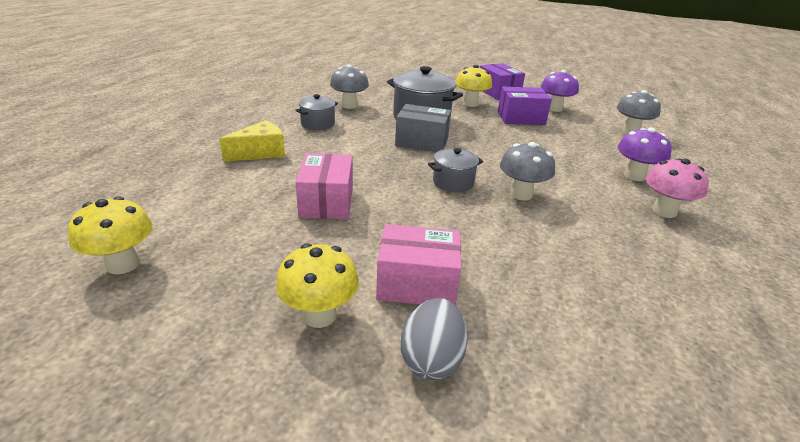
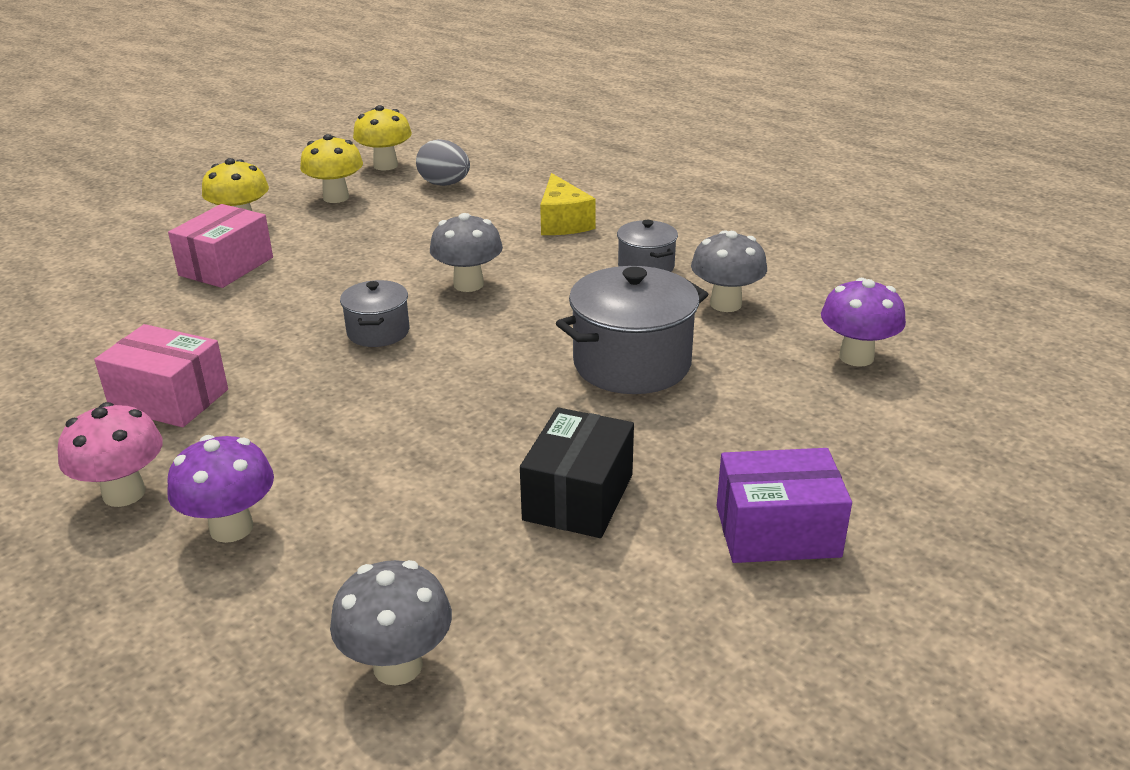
camera: 115 degrees right, 0 degrees up
pink box [295,153,353,219] -> pink box moved to [94,324,228,427]
grey box [395,104,451,152] -> none
grey egg [401,298,468,380] -> grey egg moved to [416,139,470,186]
yellow mushroom [455,65,492,107] -> yellow mushroom moved to [300,134,363,203]
purple box [498,87,552,125] -> black box [520,407,634,538]
grey mushroom [500,142,555,201] -> grey mushroom moved to [430,213,503,292]
purple mushroom [541,70,579,112] -> purple mushroom moved to [821,278,906,367]

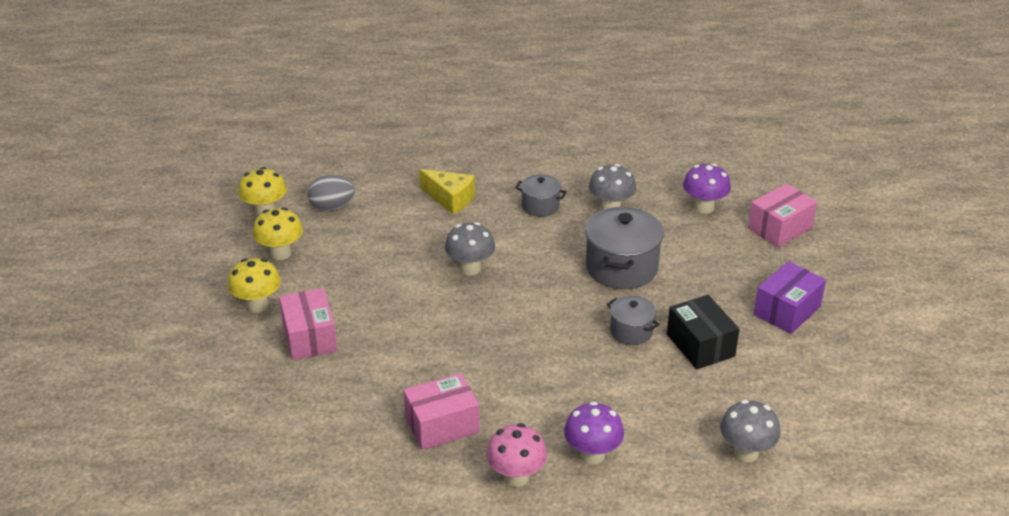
camera: 45 degrees left, 5 degrees up
grey pot [340,280,409,347] -> grey pot moved to [607,295,659,345]
none -> pink box [748,183,817,248]

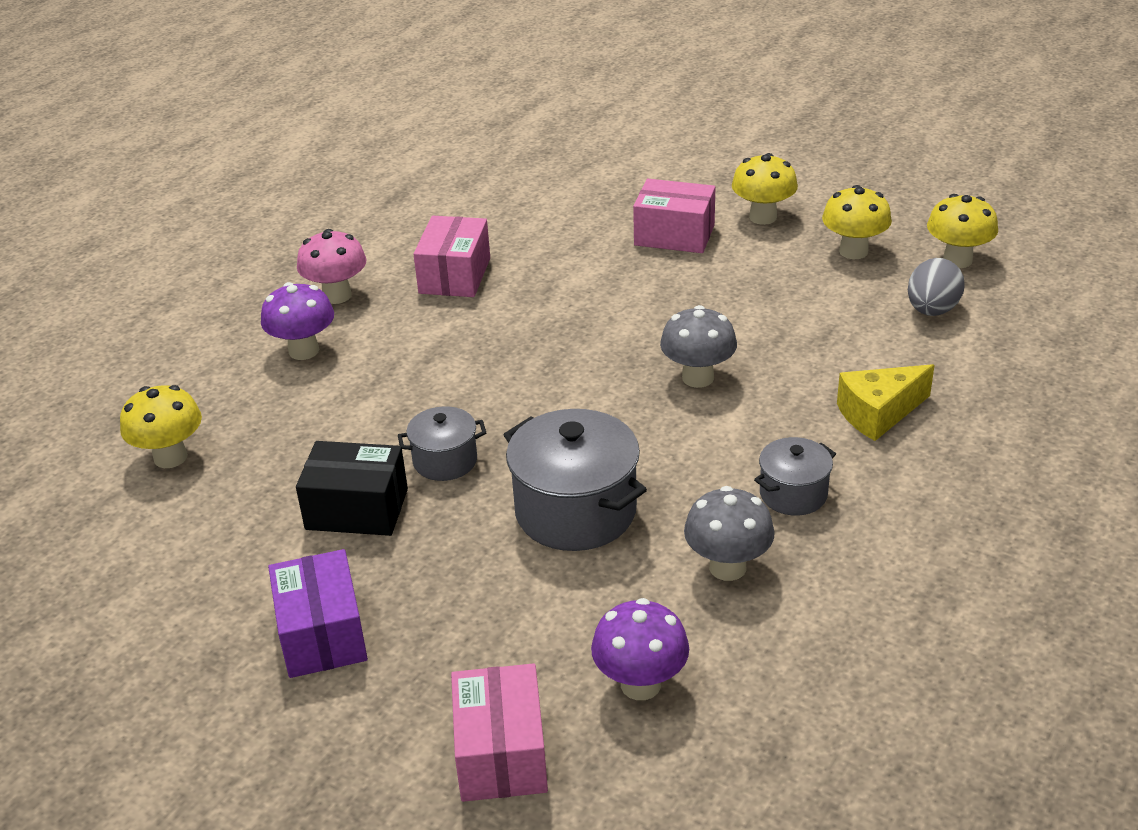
camera: 125 degrees right, 0 degrees up
grey mushroom [720,400,781,462] -> yellow mushroom [120,385,202,468]

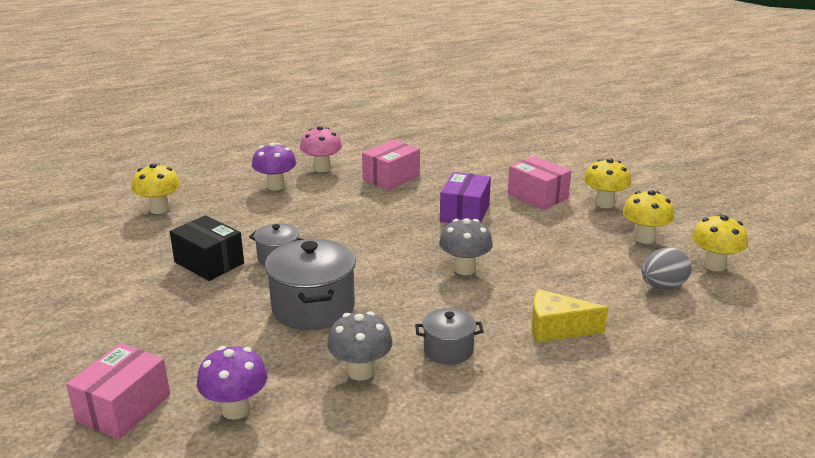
camera: 30 degrees right, 10 degrees down
purple box [268,549,368,678] -> purple box moved to [440,172,491,223]

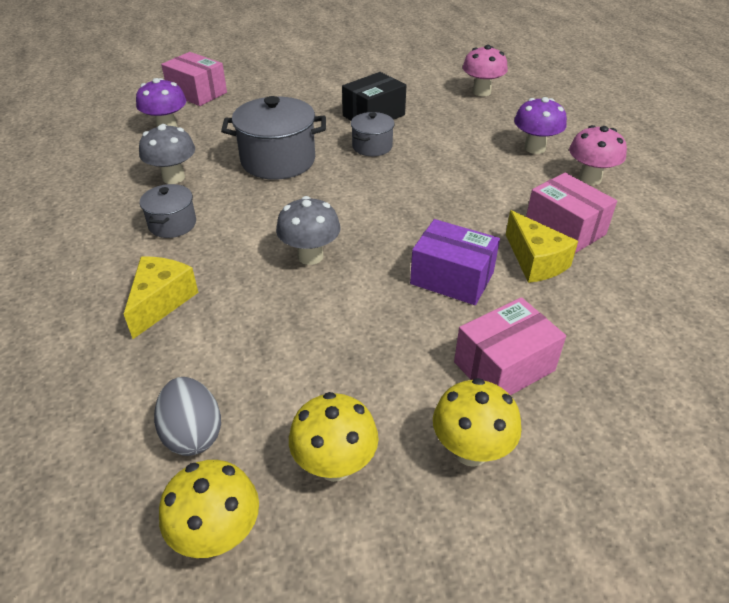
camera: 100 degrees right, 15 degrees up
yellow mushroom [132,163,180,214] -> pink mushroom [462,45,508,96]
none -> yellow cheese [506,210,578,283]

